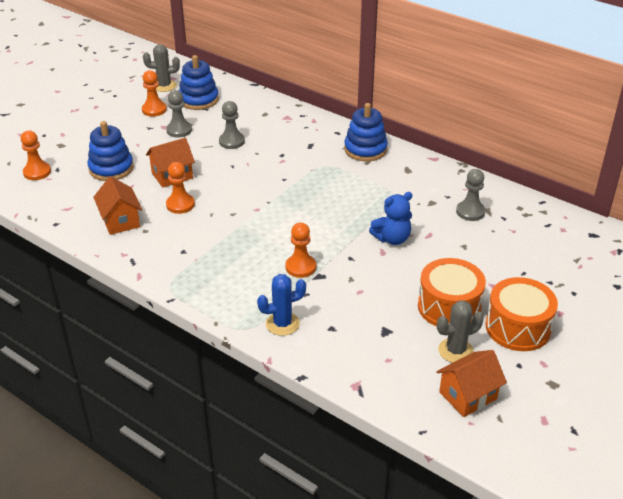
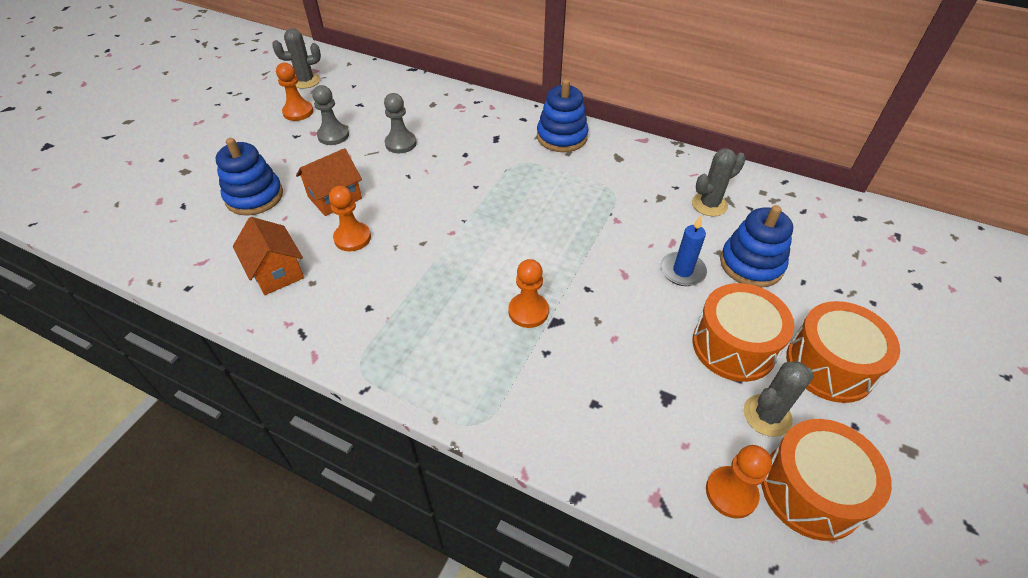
camera: 10 degrees left, 10 degrees up
orange pawn [21,131,51,180] -> orange pawn moved to [706,445,772,519]
blue stacking toy [179,55,219,110] -> blue stacking toy moved to [720,205,793,288]
blue cactus [257,274,306,336] -> none
blue teddy bear [369,192,412,245] -> none
orange house [436,350,507,417] -> orange drum [761,419,892,541]
grey pawn [456,169,485,221] -> grey cactus [692,148,746,216]
none -> blue candle [661,216,707,286]

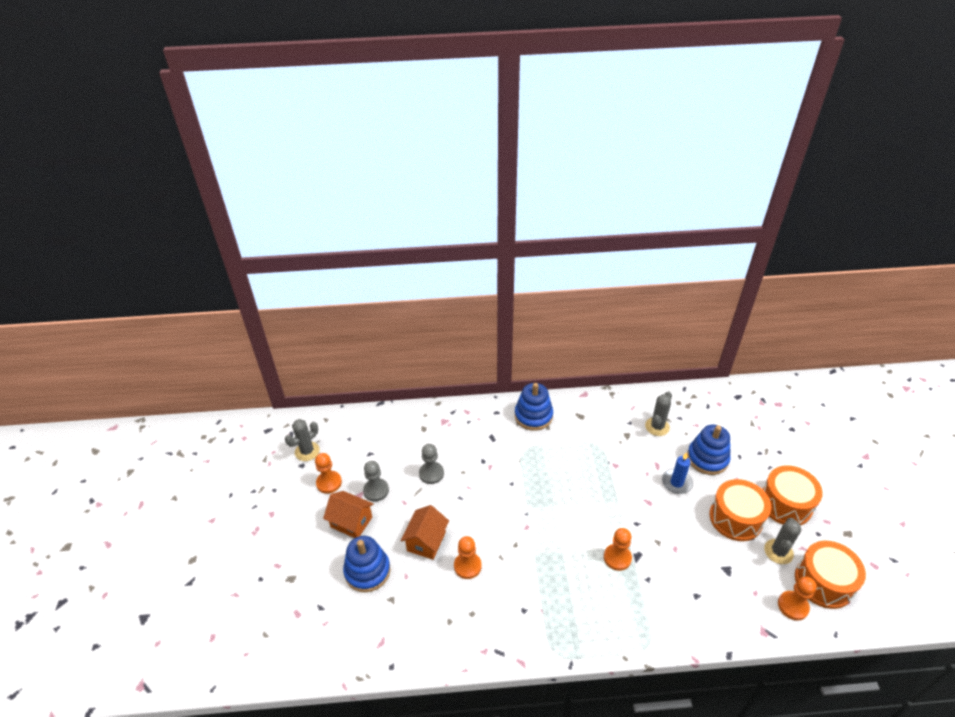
camera: 30 degrees left, 5 degrees down
orange house [233,217,304,295] -> orange house moved to [323,491,374,538]

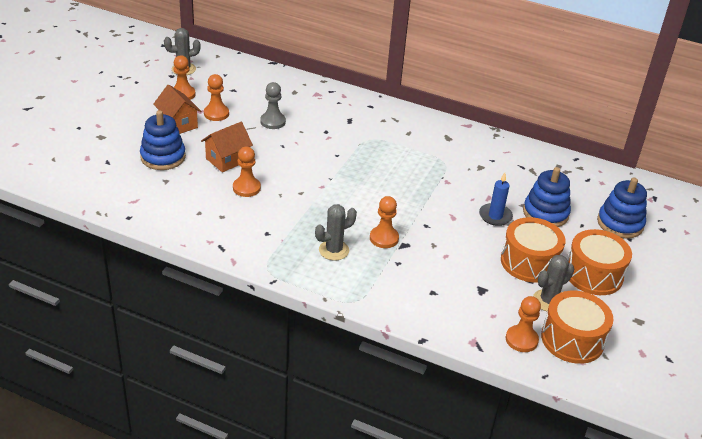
camera: 25 degrees right, 5 degrees down
grey pawn [363,461,389,502] -> orange pawn [204,74,229,121]
blue stacking toy [515,383,553,431] -> blue stacking toy moved to [597,178,647,239]
grey cactus [645,392,672,436] -> grey cactus moved to [315,204,357,260]

